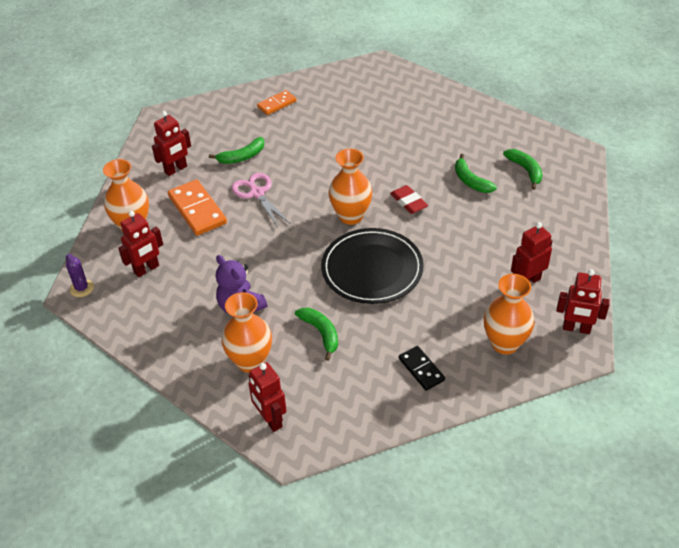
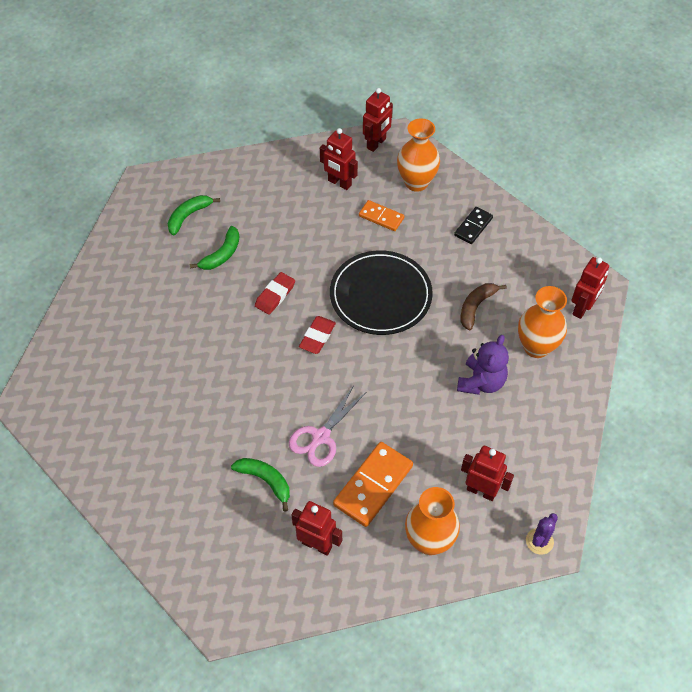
camera: 115 degrees left, 10 degrees up
orange domino [257,90,296,115] -> orange domino moved to [359,200,404,231]
green banana [295,308,338,361] -> brown banana [461,283,507,330]
orange vase [328,149,372,225] -> red eraser [299,316,336,354]
red robot [556,269,610,334] -> red robot turned 45 degrees clockwise [363,88,393,152]

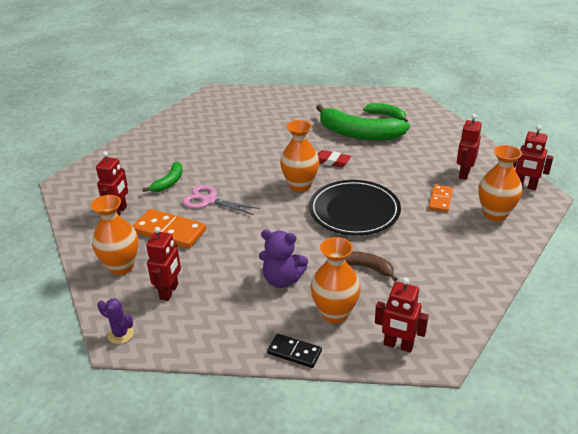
camera: 80 degrees right, 20 degrees down
green banana [190,226,239,270] -> green banana [316,104,410,141], size x1.99
red eraser [299,316,336,354] -> orange vase [280,120,319,192]
black domino [454,207,493,244] -> black domino moved to [267,334,322,368]

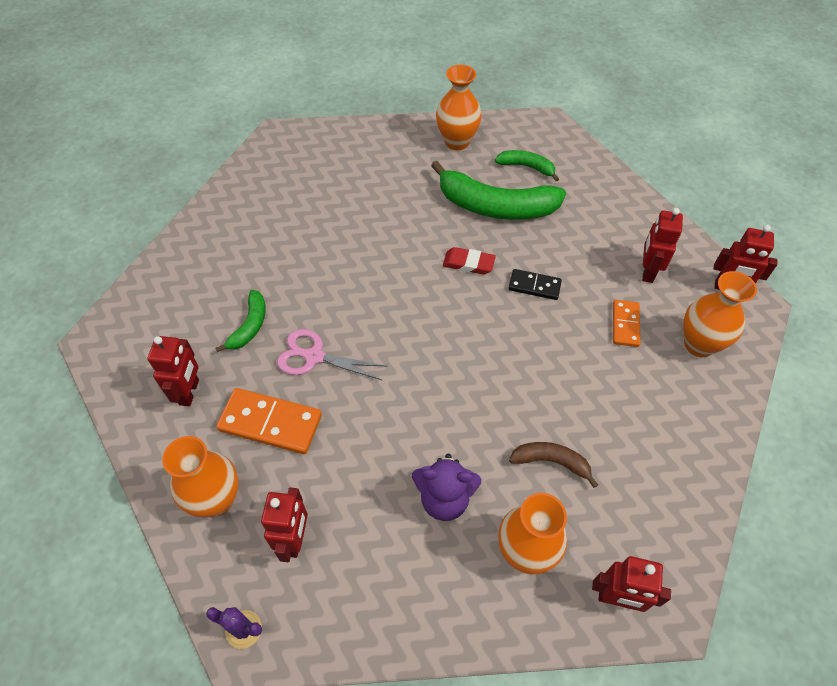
camera: 10 degrees left, 20 degrees up
black domino [267,334,322,368] -> black domino moved to [508,269,562,300]
orange vase [280,120,319,192] -> orange vase moved to [436,65,482,150]
black plate [309,180,401,235] -> none

